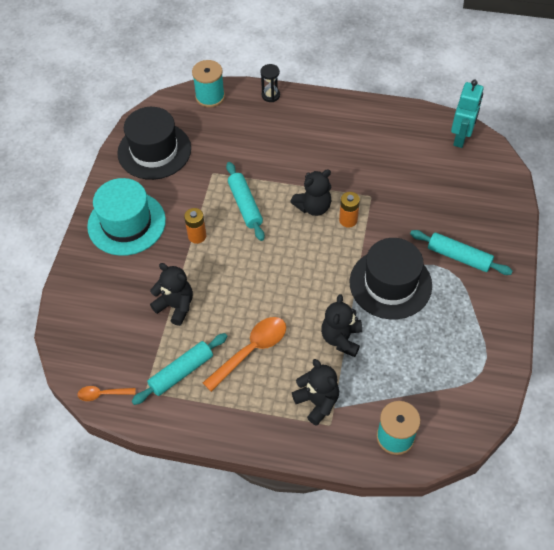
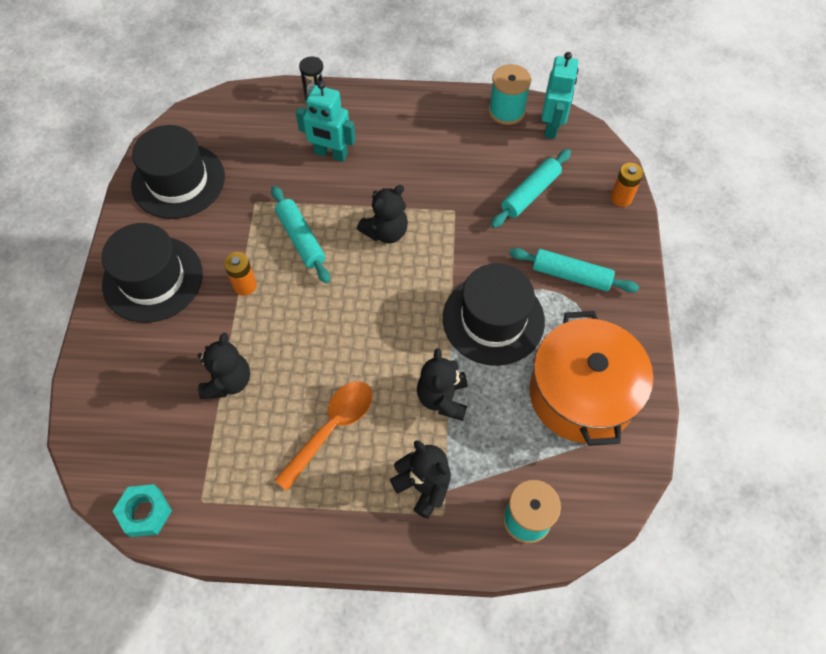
camera: 10 degrees left, 5 degrees up
orange spoon [77,386,135,401] -> turquoise nut [113,484,172,537]
turquoise hat [87,178,166,256] -> black hat [102,223,203,323]
turquoise rolling pin [132,333,227,405] -> turquoise rolling pin moved to [491,149,571,228]
black teddy bear [150,263,193,326] -> black teddy bear turned 75 degrees clockwise [198,333,250,399]
turquoise spool [192,60,225,108] -> turquoise spool moved to [489,64,531,125]
orange battery [339,192,360,228] -> orange battery moved to [611,163,643,207]
none -> turquoise robot [296,81,356,162]
none -> orange pot [529,311,653,446]

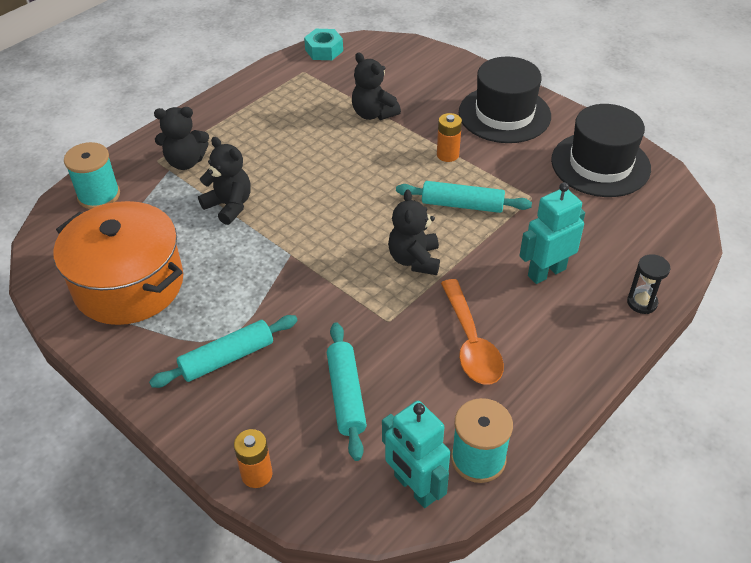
camera: 130 degrees right, 15 degrees down
orange spoon [274,381,372,491] -> orange spoon moved to [441,279,504,385]
black hat [443,263,545,366] -> none

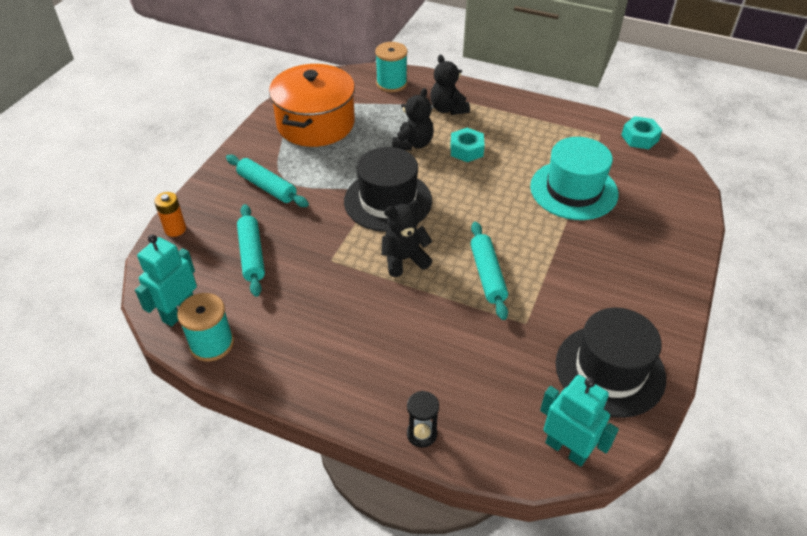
camera: 70 degrees right, 0 degrees up
turquoise rolling pin [327,322,367,461] -> turquoise rolling pin turned 75 degrees counterclockwise [237,204,265,297]
black teddy bear [352,52,401,120] -> turquoise hat [530,137,618,220]
orange battery [437,113,462,162] -> none
orange spoon [441,279,504,385] -> none
black hat [459,56,551,143] -> black hat moved to [344,147,432,232]
turquoise robot [519,182,585,284] -> turquoise robot moved to [540,375,619,467]
none -> turquoise nut [451,128,485,162]

